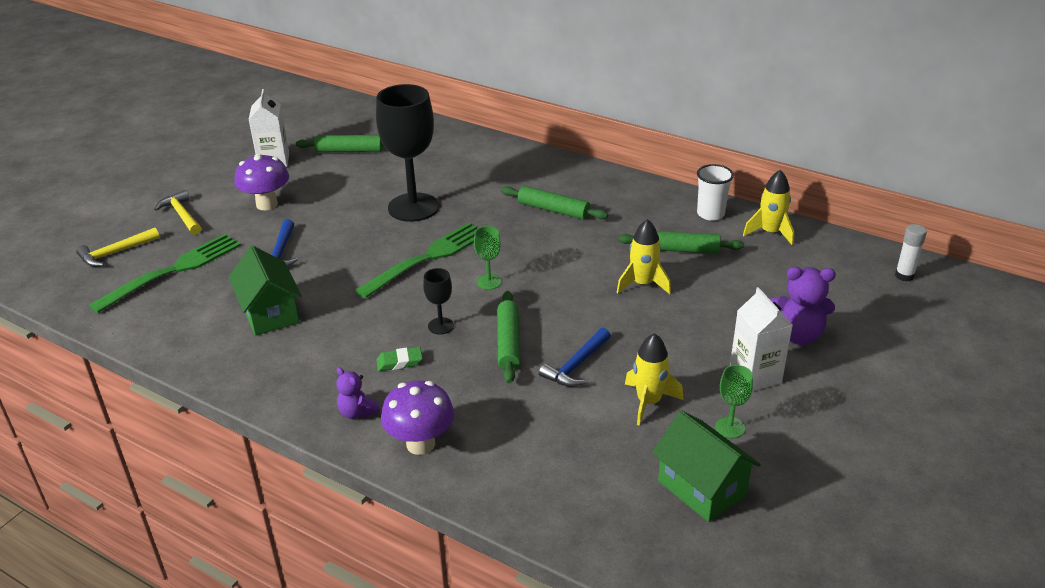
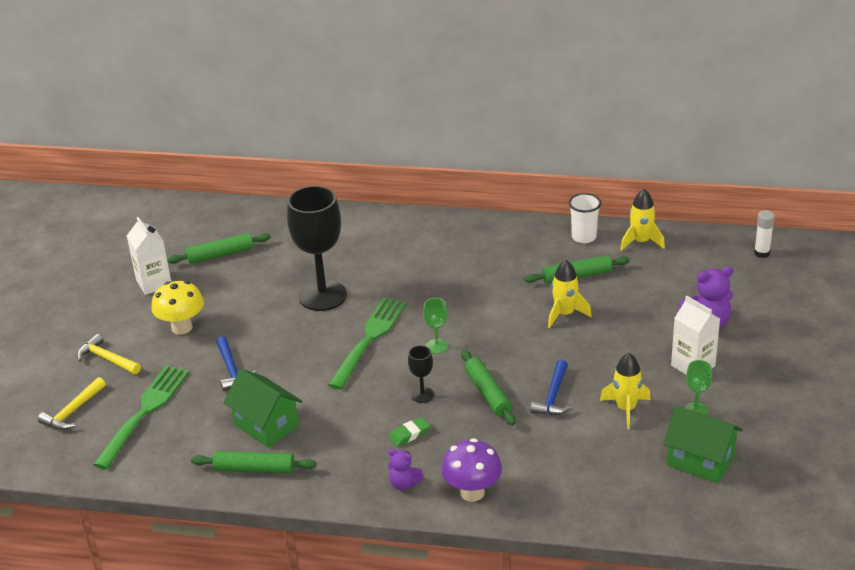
camera: 20 degrees left, 0 degrees up
purple mushroom [235,154,289,210] -> yellow mushroom [151,281,204,335]
green rolling pin [501,186,608,220] -> green rolling pin moved to [191,451,317,474]

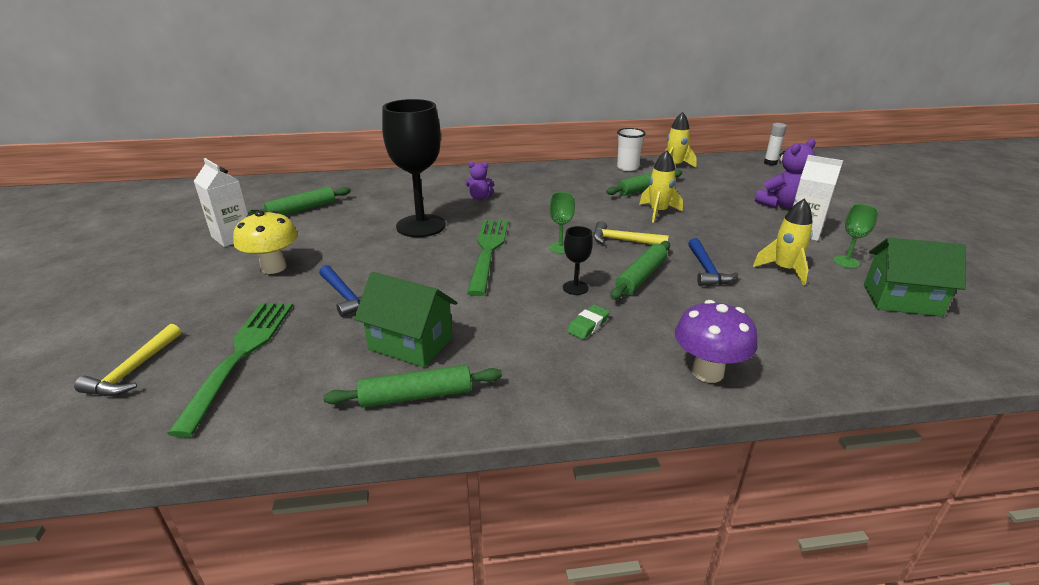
camera: 20 degrees left, 5 degrees down
yellow hammer [77,334,141,374] -> yellow hammer moved to [593,221,669,245]
purple teddy bear [388,449,423,490] -> purple teddy bear moved to [466,162,495,200]
green rolling pin [461,350,516,425] -> green rolling pin turned 75 degrees clockwise [610,241,670,300]

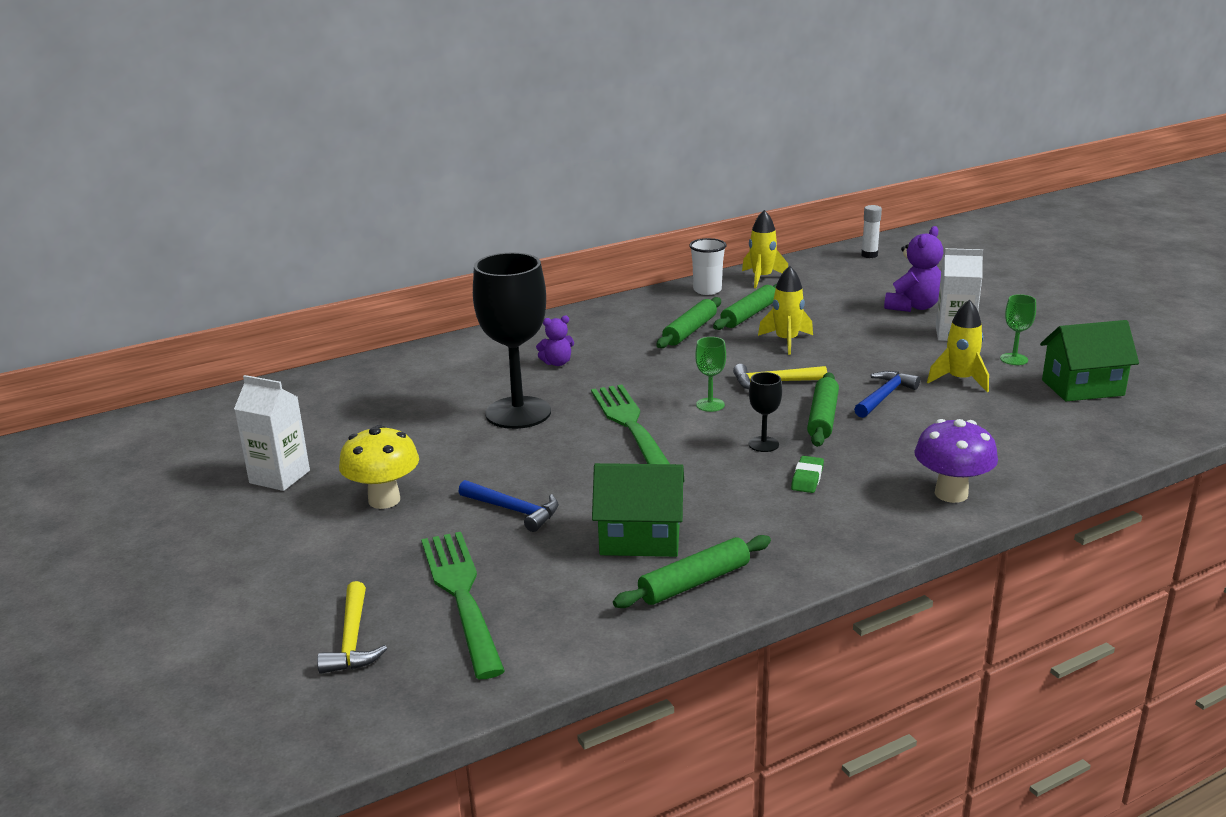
camera: 20 degrees left, 5 degrees down
green rolling pin [248,187,351,215] -> green rolling pin moved to [657,297,721,348]
blue hammer [688,238,739,286] -> blue hammer turned 120 degrees counterclockwise [854,371,920,418]

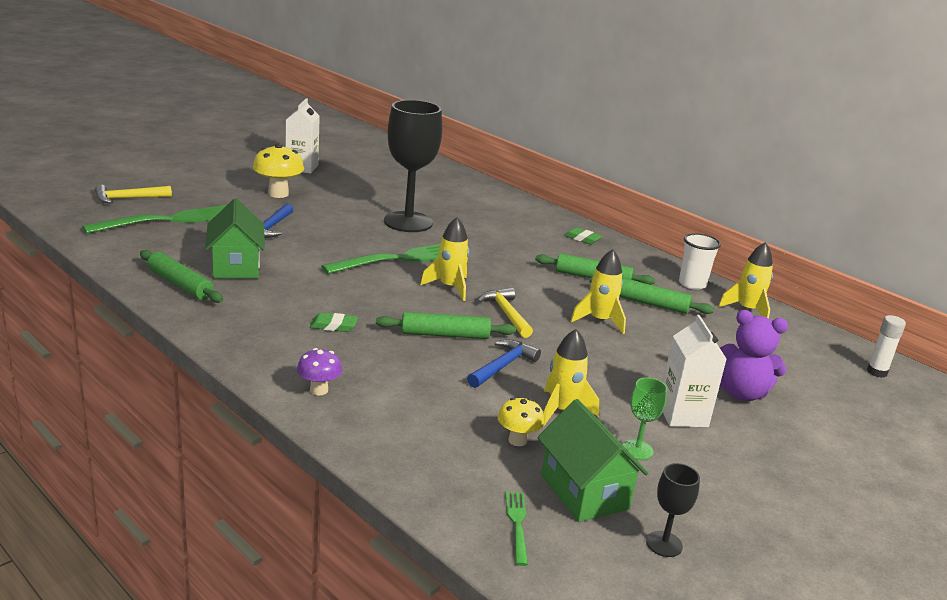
camera: 70 degrees right, 0 degrees up
purple teddy bear [536,316,574,366] -> none
green goblet [695,337,726,412] -> yellow rocket [421,217,470,301]
black goblet [748,372,782,452] -> black goblet moved to [646,463,700,557]
blue hammer [854,371,920,418] -> blue hammer turned 75 degrees counterclockwise [467,339,541,388]
purple mushroom [914,419,998,503] -> purple mushroom [297,348,342,395], size x0.61
none -> yellow mushroom [498,397,544,446]
none -> green fork [505,491,528,566]
none -> green eraser [564,227,602,244]

